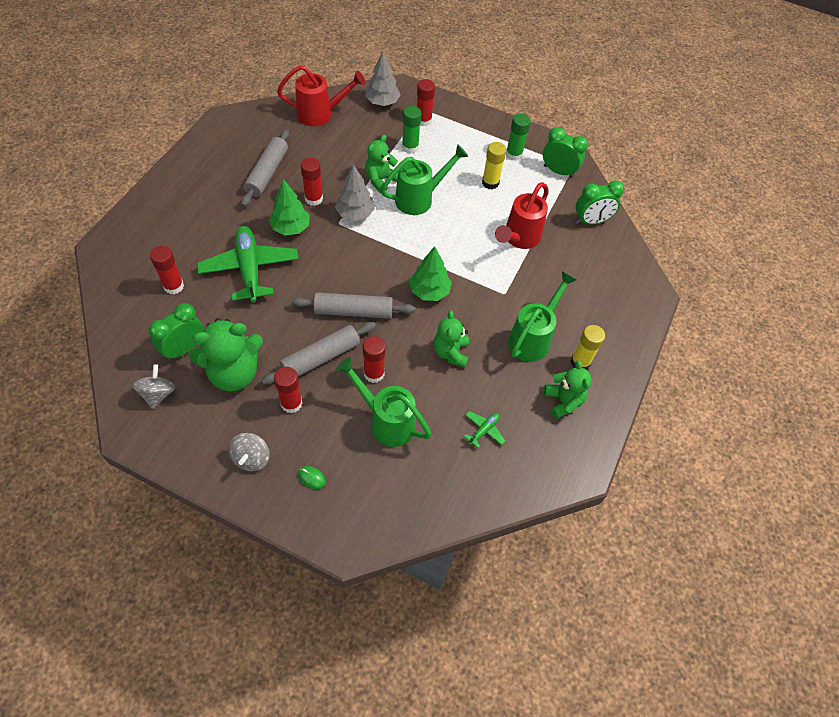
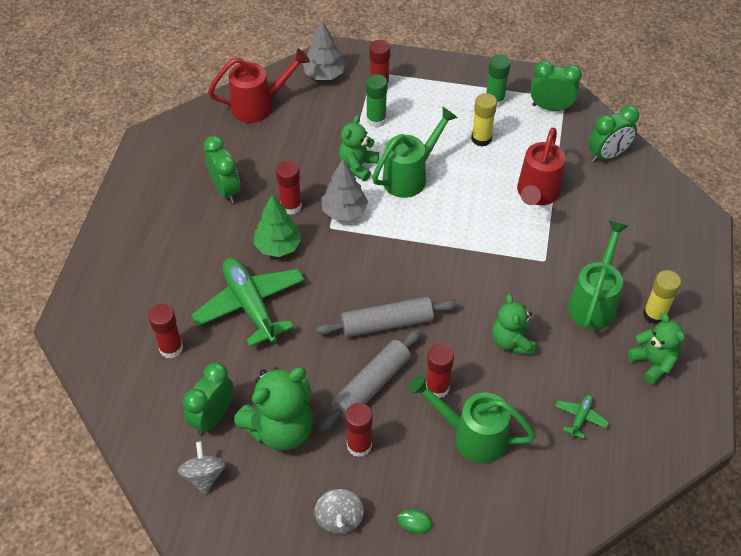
camera: 10 degrees left, 5 degrees down
grey rolling pin [241,129,290,207] -> green clock [203,136,240,203]
green tree [409,246,452,301] -> none

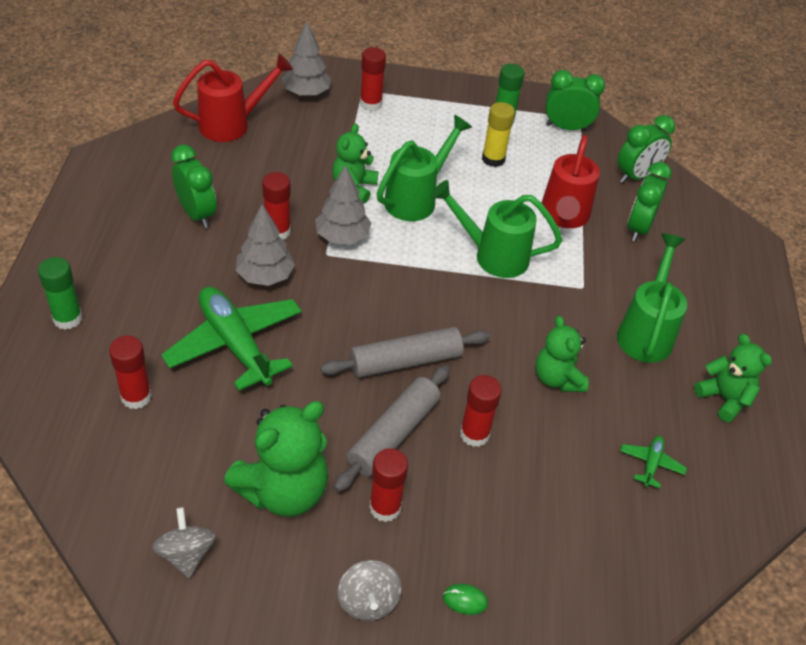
camera: 10 degrees left, 5 degrees down
green clock [183,363,233,435] -> green clock moved to [627,162,672,242]
green tree [253,195,302,257] -> grey tree [236,204,295,286]
green glue stick [366,74,387,127] -> green glue stick moved to [38,257,82,330]
green watering can [408,374,536,464] -> green watering can moved to [431,180,562,278]
yellow glue stick [643,270,681,324] -> none

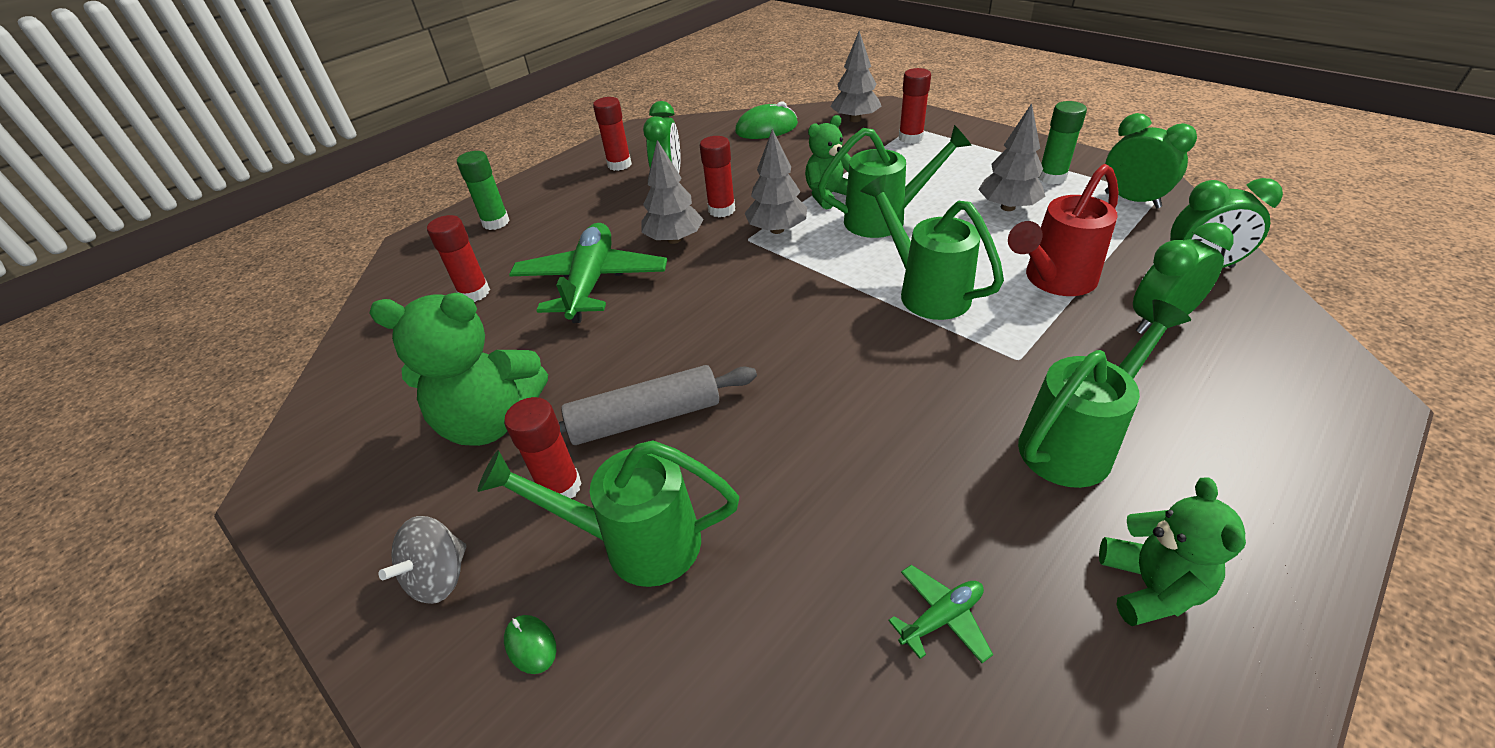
camera: 45 degrees right, 5 degrees down
grey spinning top [152,507,216,578] -> none
red watering can [173,54,293,142] -> green mouse [735,101,798,139]
grey rolling pin [320,327,490,378] -> none
red glue stick [460,375,502,447] -> red glue stick moved to [593,97,632,171]
yellow glue stick [482,102,515,167] -> grey tree [978,103,1046,211]
green teddy bear [535,316,588,392] -> none
none -> green watering can [477,440,739,587]

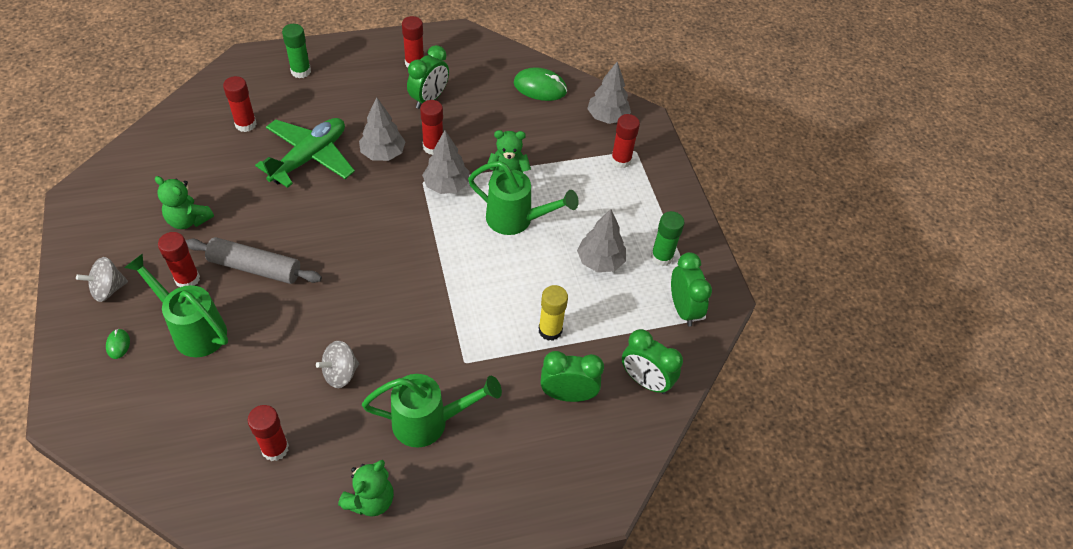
camera: 25 degrees right, 10 degrees up
green teddy bear [370,293,548,446] -> green teddy bear [155,176,214,229], size x0.62
green watering can [860,174,1004,320] -> none
green plane [888,565,993,663] -> red glue stick [248,405,289,461]
red watering can [1008,164,1119,296] -> yellow glue stick [538,285,568,341]
none -> grey spinning top [316,341,359,388]

